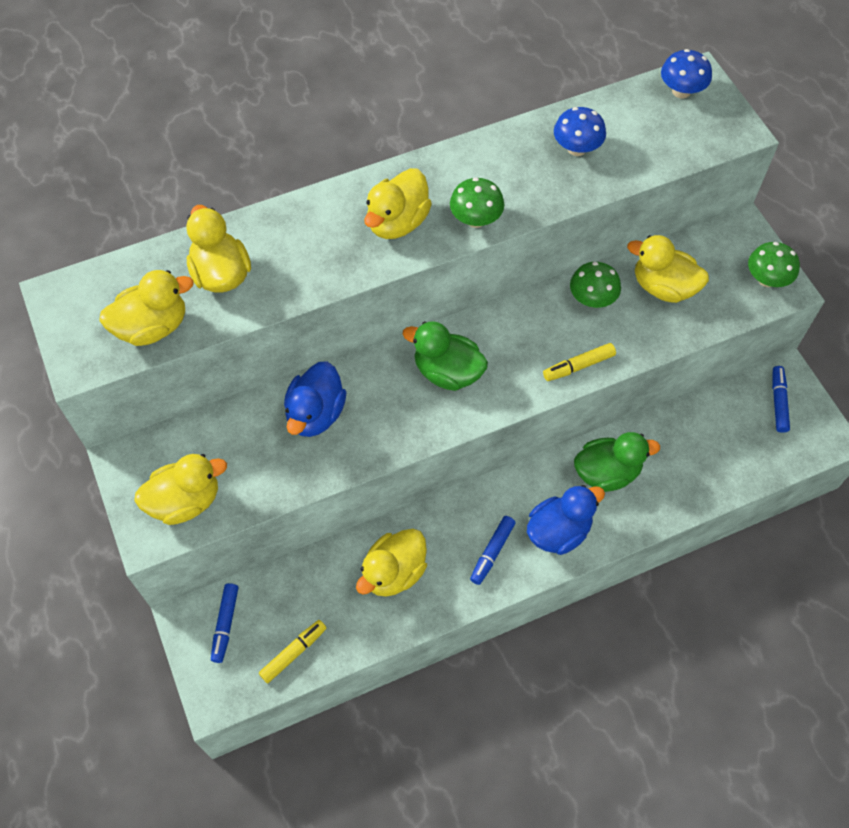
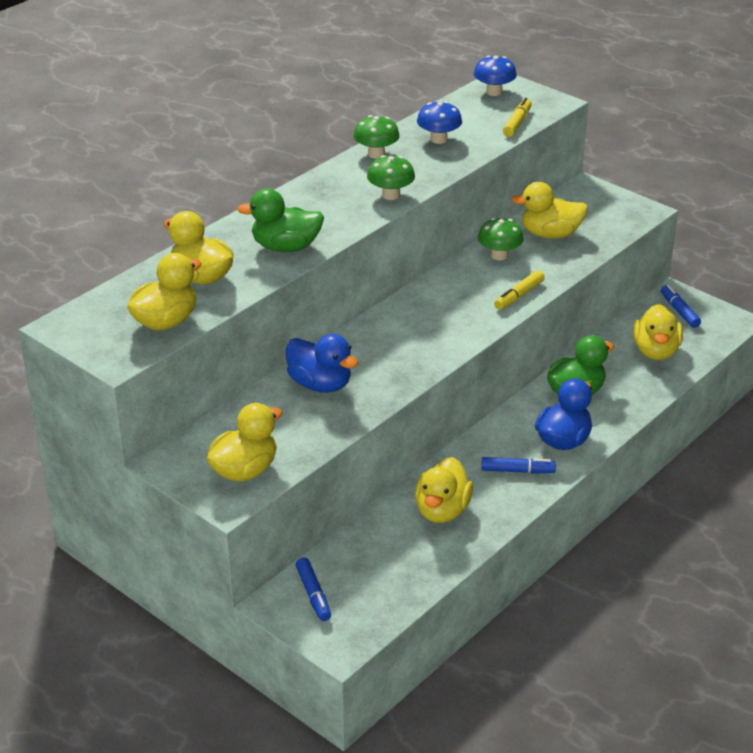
camera: 25 degrees left, 25 degrees down
yellow marker [259,620,326,683] -> yellow marker moved to [503,98,532,137]
blue duck [284,361,347,437] -> blue duck turned 45 degrees counterclockwise [286,334,358,393]
yellow duck [364,168,432,239] -> yellow duck moved to [633,304,683,360]
green duck [402,321,488,391] -> green duck moved to [237,189,324,252]
blue marker [470,516,516,585] -> blue marker turned 90 degrees counterclockwise [481,457,556,474]
green mushroom [748,242,800,287] -> green mushroom moved to [354,115,400,158]

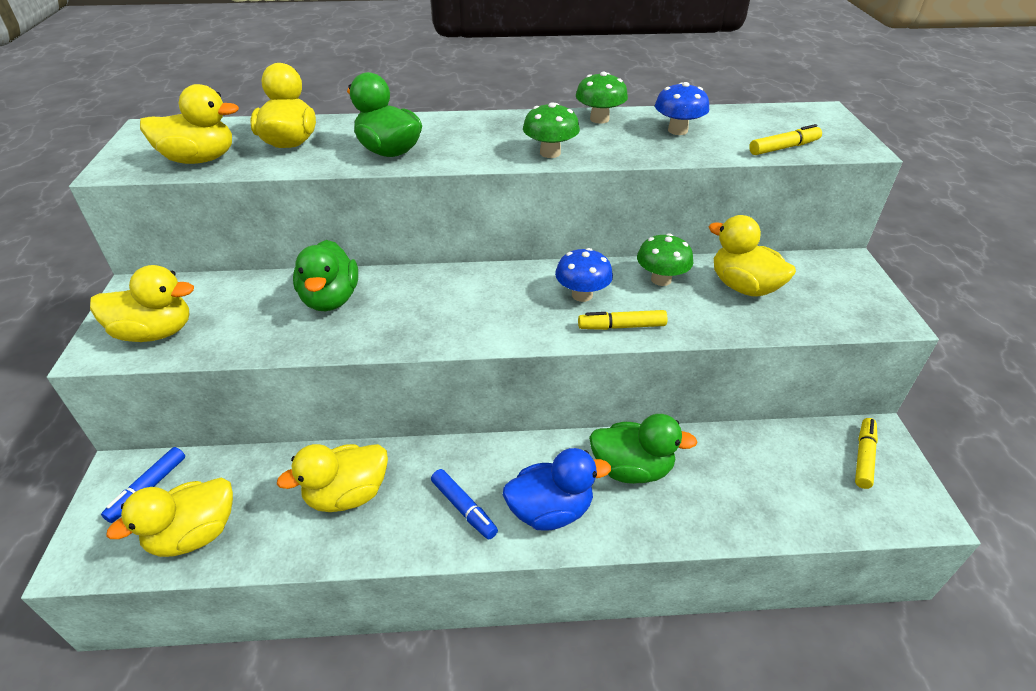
camera: 45 degrees right, 5 degrees up
blue duck [286,334,358,393] -> green duck [293,240,358,311]
blue mushroom [474,55,517,96] -> blue mushroom moved to [555,248,613,302]
yellow duck [633,304,683,360] -> yellow duck moved to [106,478,233,557]
blue marker [661,285,701,328] -> yellow marker [855,418,878,489]

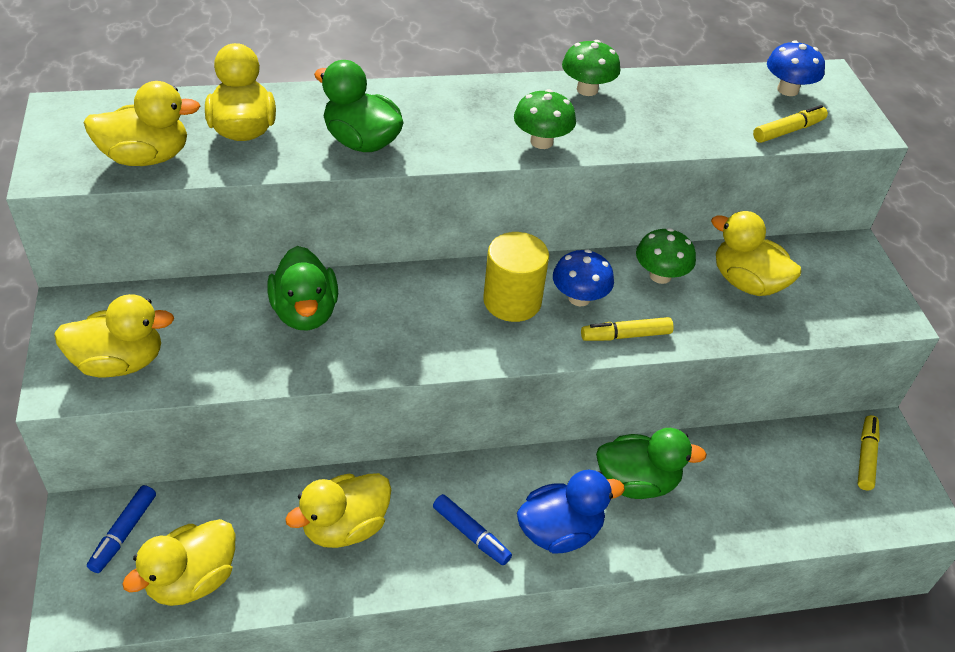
camera: 10 degrees left, 5 degrees up
blue mushroom [655,82,709,135] -> blue mushroom moved to [767,41,825,96]
none -> yellow cylinder [483,232,549,322]

